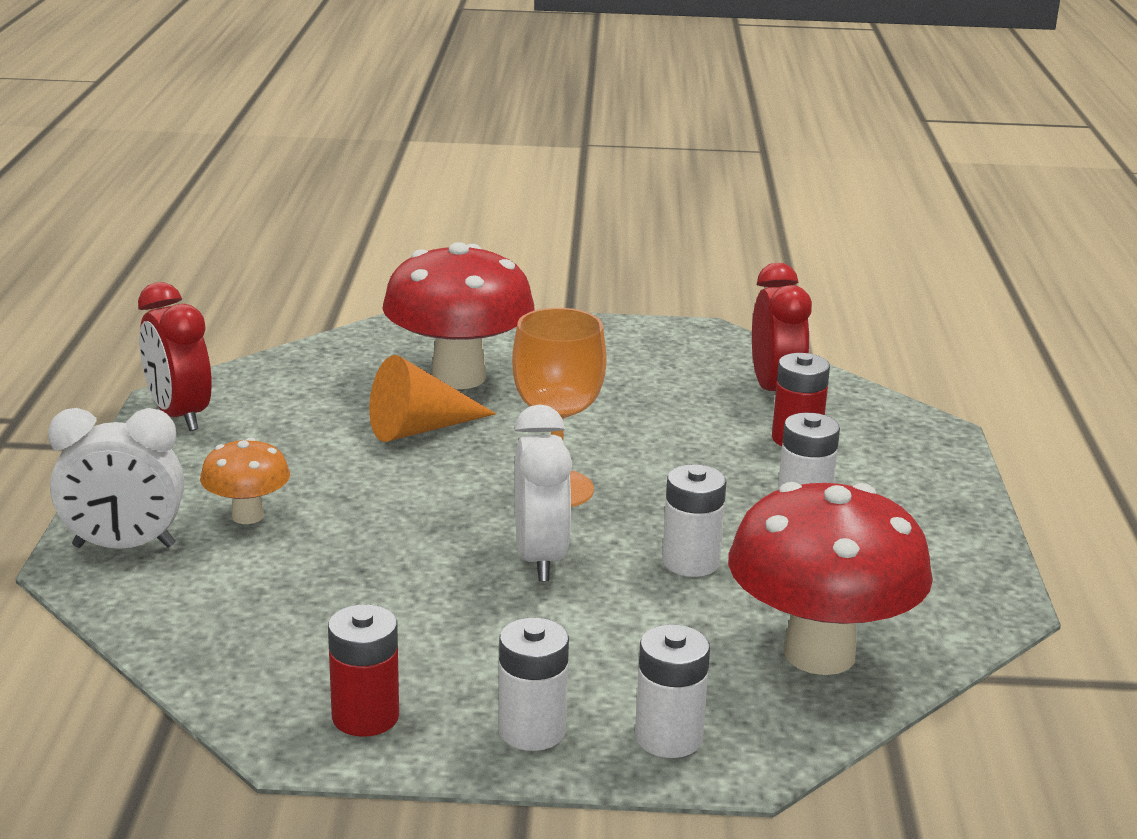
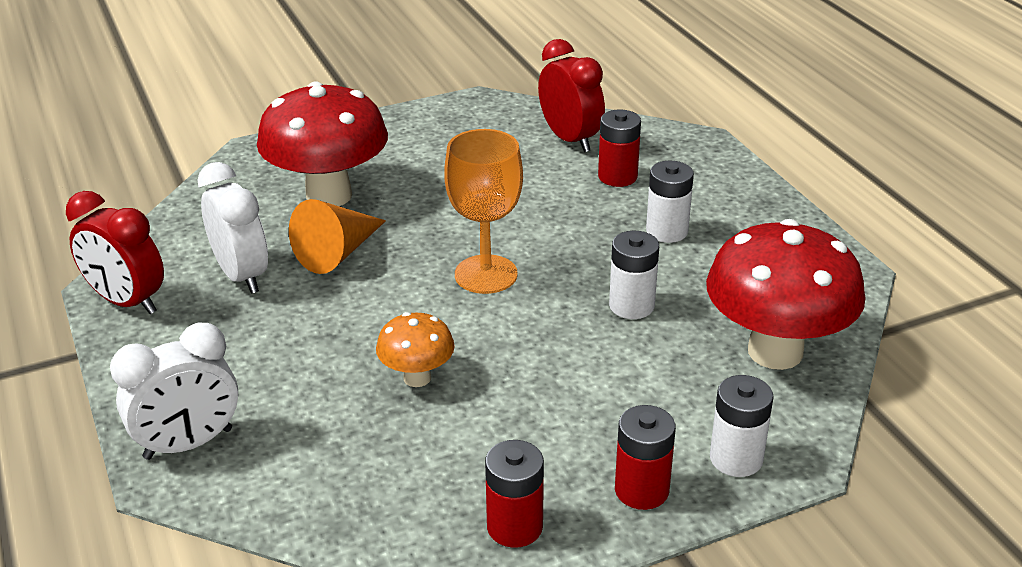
camera: 25 degrees left, 10 degrees up
orange mushroom [200,438,290,524] -> orange mushroom moved to [376,312,455,387]
white battery [498,617,569,751] -> red battery [615,405,676,510]
white clock [514,405,572,581] -> white clock moved to [198,162,268,294]

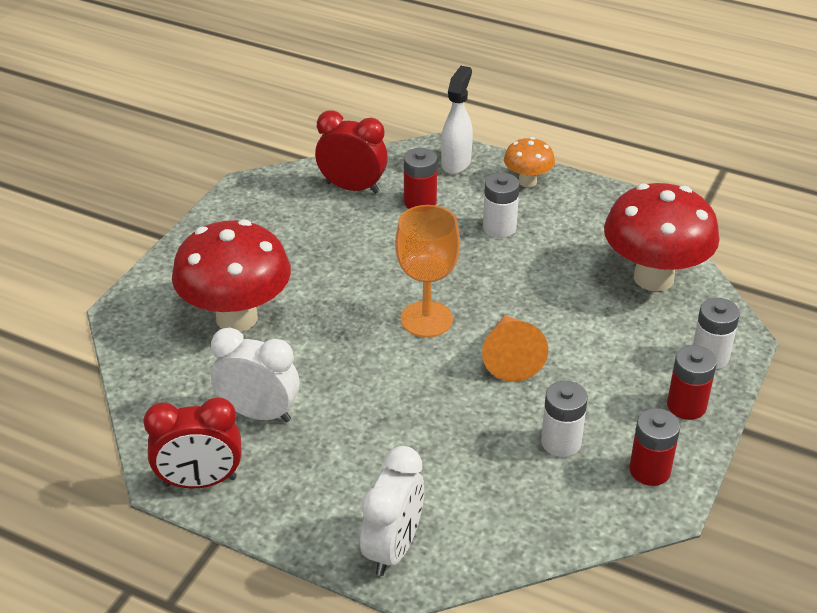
camera: 40 degrees left, 5 degrees up
orange cone [289,199,386,274] -> orange cone moved to [482,315,548,382]
orange mushroom [376,312,455,387] -> orange mushroom moved to [504,137,555,187]
white battery [609,231,659,319] -> white battery moved to [541,381,588,457]
none -> white spray bottle [441,66,473,174]

